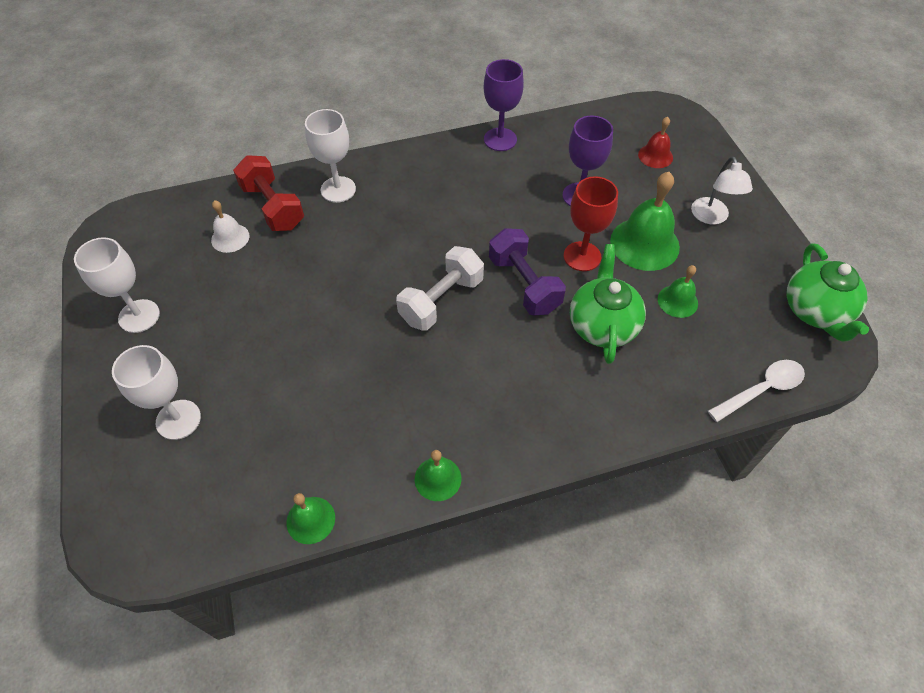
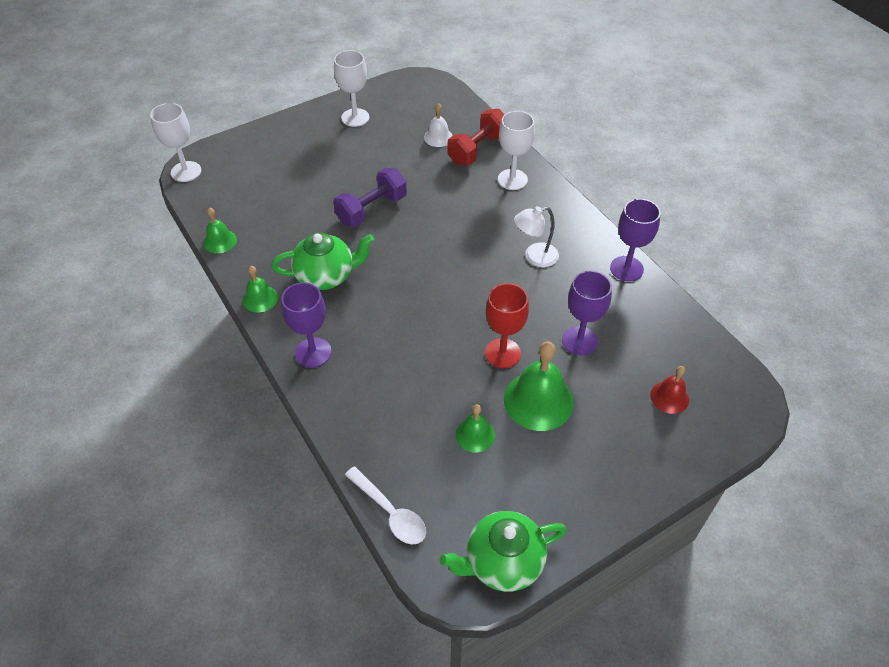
camera: 75 degrees right, 5 degrees down
white goblet [112,345,201,440] -> white goblet moved to [150,103,201,182]
white dumbbell [396,246,484,331] -> none
purple dumbbell [489,228,566,315] -> purple dumbbell moved to [333,168,407,227]
green teapot [570,244,646,364] -> green teapot moved to [271,233,374,290]
white lamp [691,156,753,225] -> white lamp moved to [514,206,559,267]
none -> purple goblet [281,282,332,367]

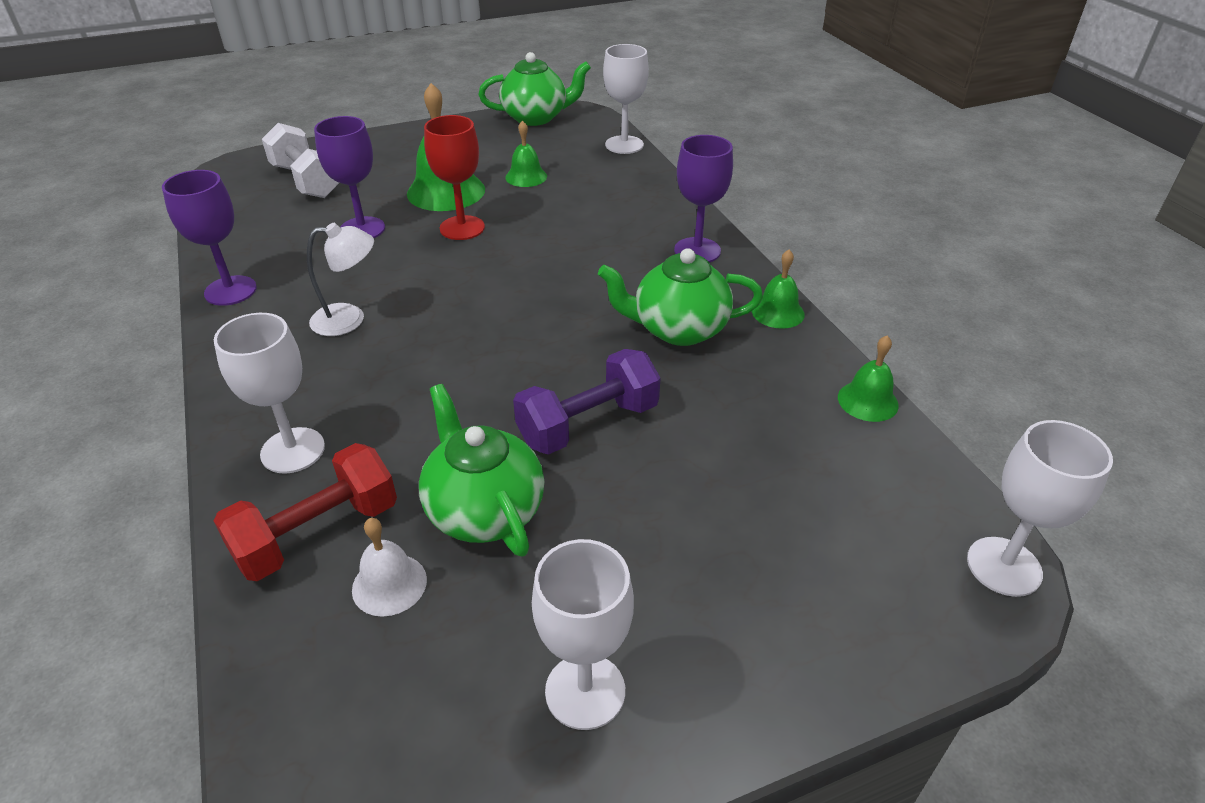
camera: 170 degrees left, 10 degrees down
white spoon [345,466,426,545] -> white goblet [603,44,649,154]
red bell [650,366,689,414] -> white dumbbell [262,123,339,198]
none -> green teapot [419,384,545,557]

